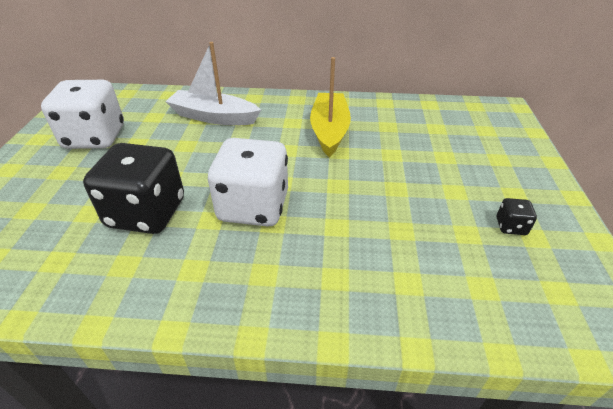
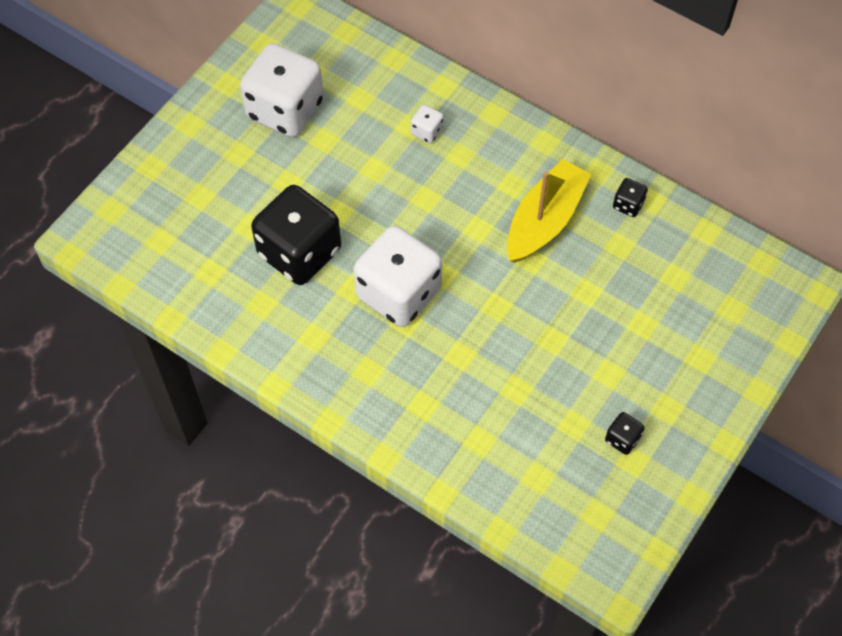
camera: 30 degrees right, 20 degrees up
white boat [165,42,261,125] -> white dice [411,105,444,143]
none -> black dice [613,178,648,217]

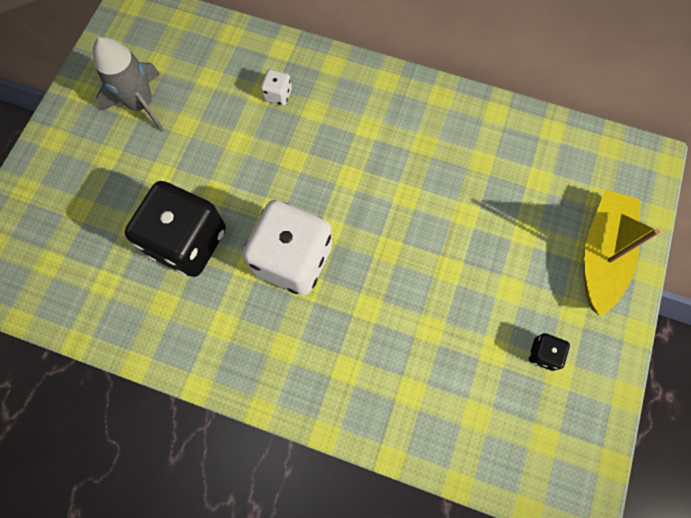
camera: 15 degrees left, 10 degrees up
white dice [240,43,324,137] -> grey rocket [93,37,164,131]
yellow boat [507,159,592,263] -> yellow boat moved to [584,189,660,317]
black dice [613,178,648,217] -> none

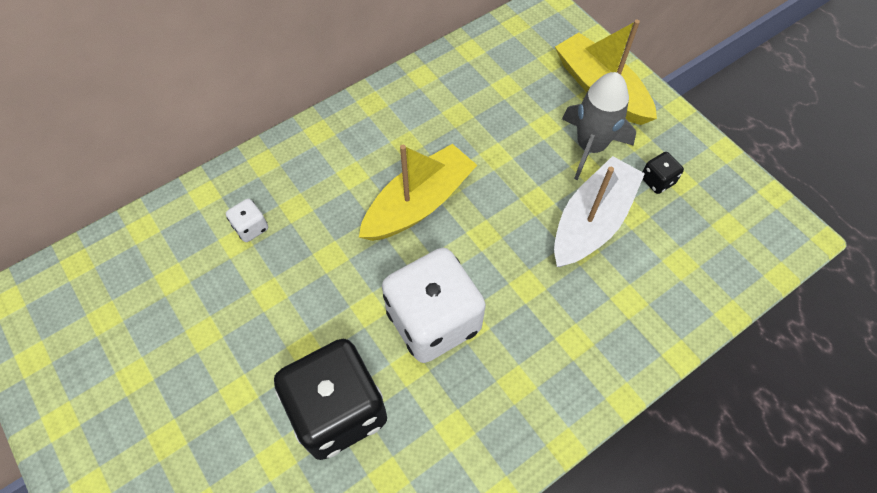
camera: 55 degrees left, 10 degrees down
grey rocket [93,37,164,131] -> grey rocket moved to [562,72,636,180]
none -> yellow boat [359,144,477,241]
none -> white boat [554,156,645,267]

